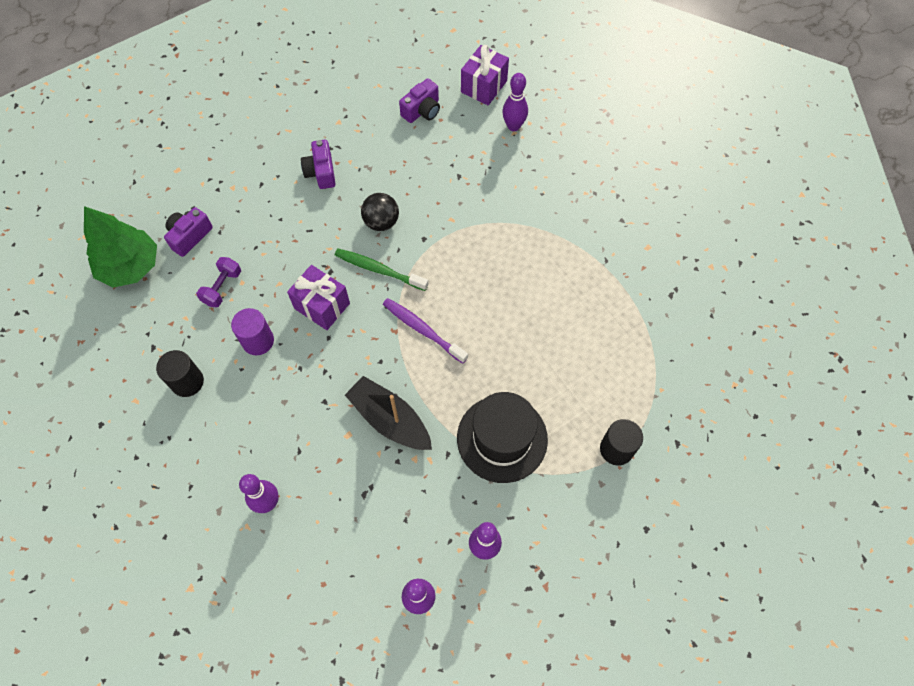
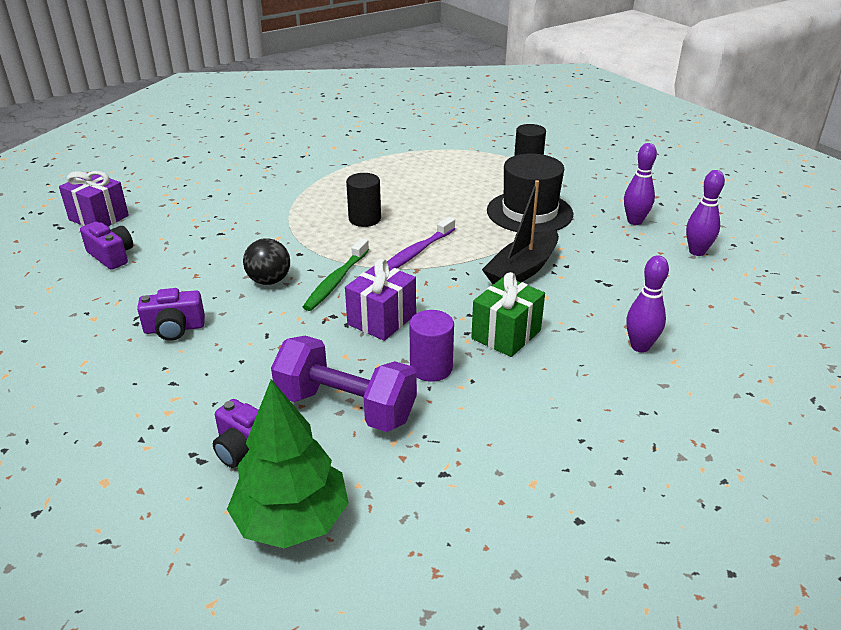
camera: 90 degrees left, 30 degrees down
black cylinder [156,350,204,397] -> black cylinder moved to [346,173,381,227]
purple dumbbell [196,257,241,307] -> purple dumbbell [271,336,417,432], size x1.89
purple bowling pin [502,73,528,131] -> none
none -> green gift [471,272,545,357]

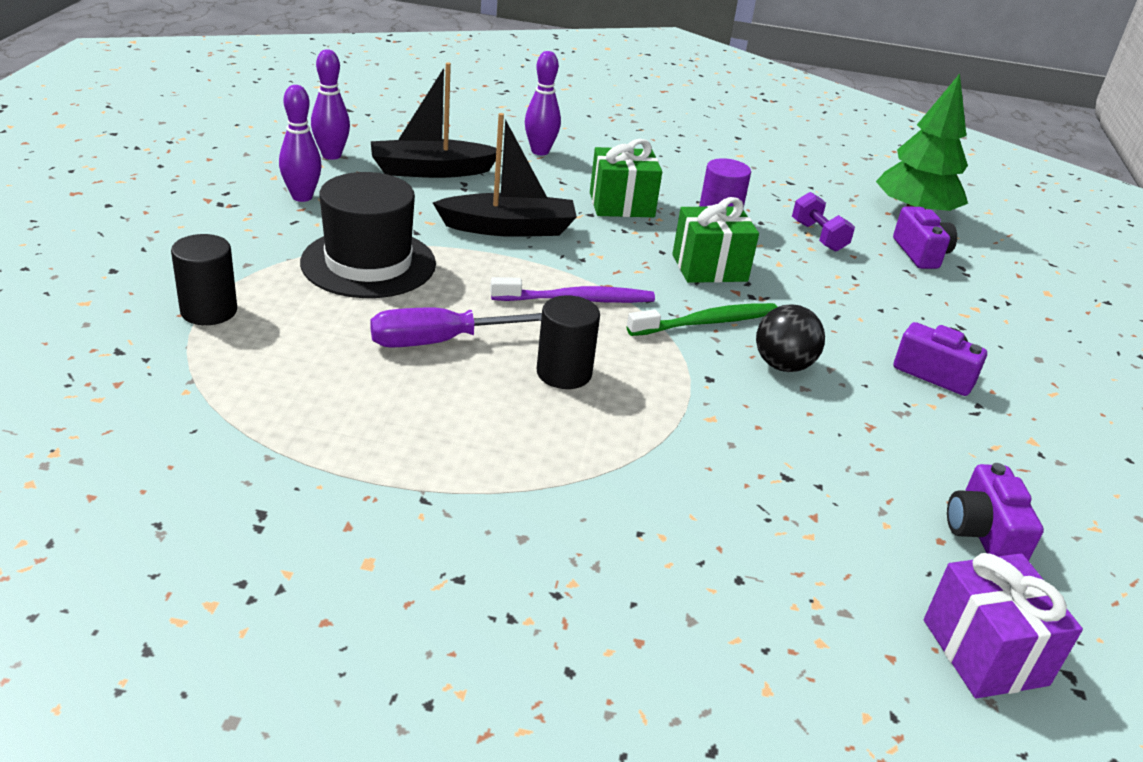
camera: 140 degrees left, 0 degrees up
purple dumbbell [271,336,417,432] -> purple dumbbell [792,192,855,252], size x0.53
purple gift [345,258,416,341] -> green gift [672,197,759,283]
none -> purple screwdriver [370,308,542,348]
none -> black boat [371,62,503,178]

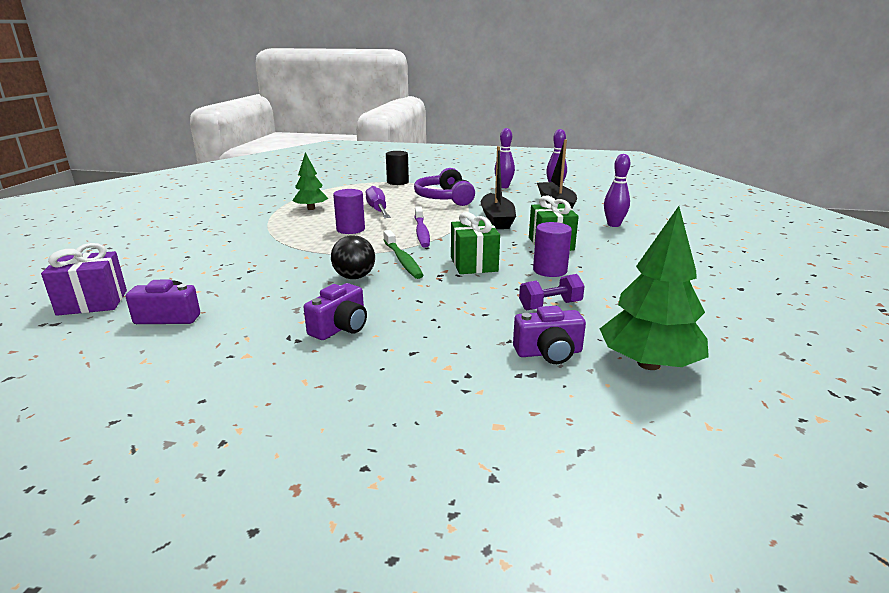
camera: 95 degrees right, 10 degrees down
black hat [300,172,436,298] -> purple headphones [414,168,475,206]
black cylinder [537,295,600,389] -> purple cylinder [333,189,365,234]
none -> green tree [292,152,328,210]

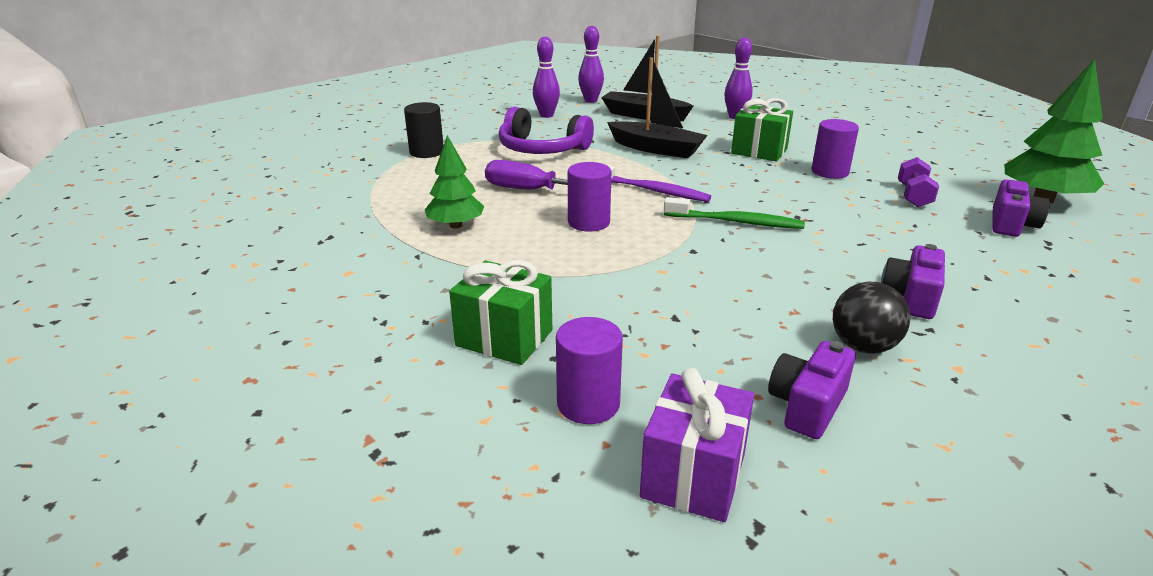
camera: 55 degrees left, 5 degrees up
purple camera [303,283,367,340] -> purple camera turned 135 degrees counterclockwise [881,244,945,319]
black ball [331,235,375,279] -> black ball moved to [833,282,910,354]
green gift [451,212,500,274] -> green gift moved to [449,260,552,365]
none -> purple cylinder [556,317,623,424]

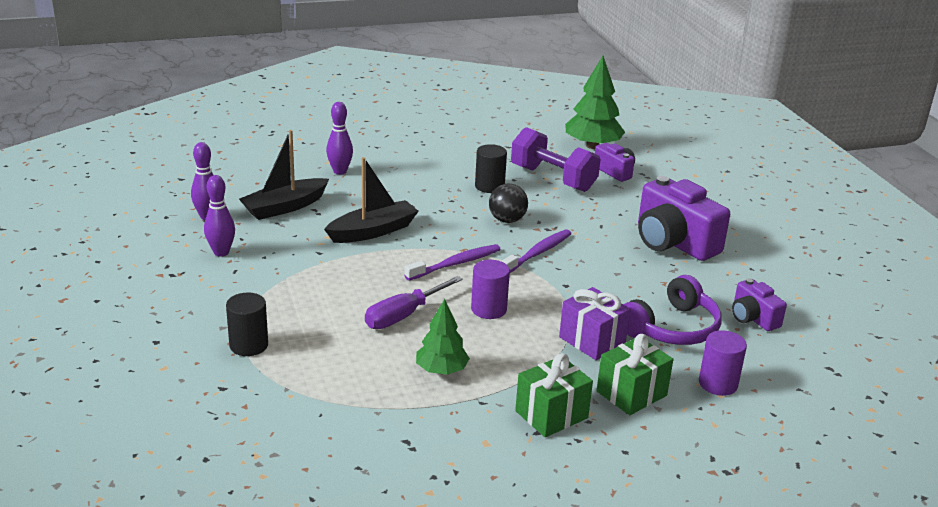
camera: 65 degrees left, 0 degrees up
purple headphones [499,107,594,154] -> purple headphones moved to [624,275,722,345]
purple gift [640,368,754,522] -> purple gift moved to [559,287,630,360]
green toothbrush [664,197,805,229] -> purple toothbrush [501,230,571,273]
green gift [731,98,793,161] -> green gift moved to [515,353,593,437]
purple cylinder [811,119,859,179] -> black cylinder [475,144,507,193]
black ball [833,282,910,354] -> black ball moved to [489,184,528,223]
purple camera [881,244,945,319] -> purple camera [638,176,730,261], size x1.88
purple dumbbell [898,157,939,207] -> purple dumbbell [511,127,601,192], size x1.89

